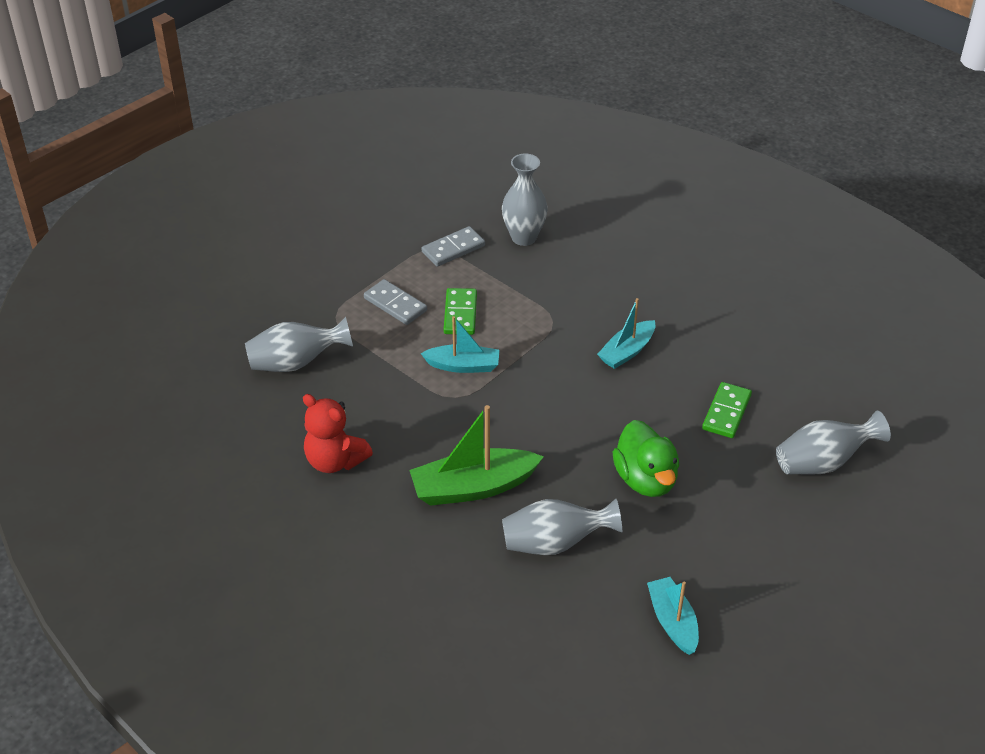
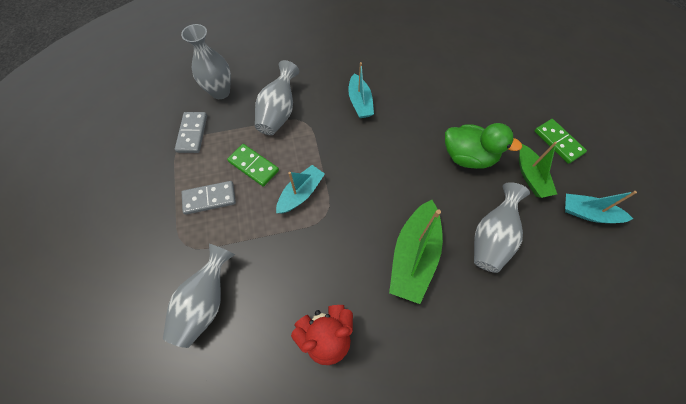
camera: 55 degrees left, 20 degrees up
green domino [702,382,752,438] -> green domino moved to [535,119,587,164]
grey vase [776,410,891,475] -> grey vase moved to [255,60,299,135]
none -> green boat [519,142,557,198]

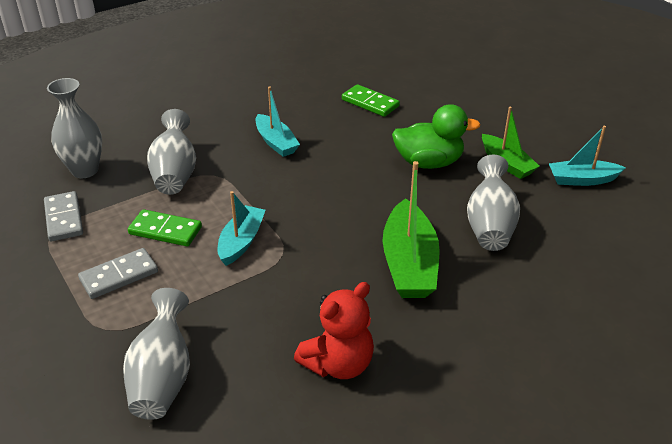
camera: 20 degrees left, 25 degrees down
green domino [535,119,587,164] -> green domino moved to [342,84,400,117]

